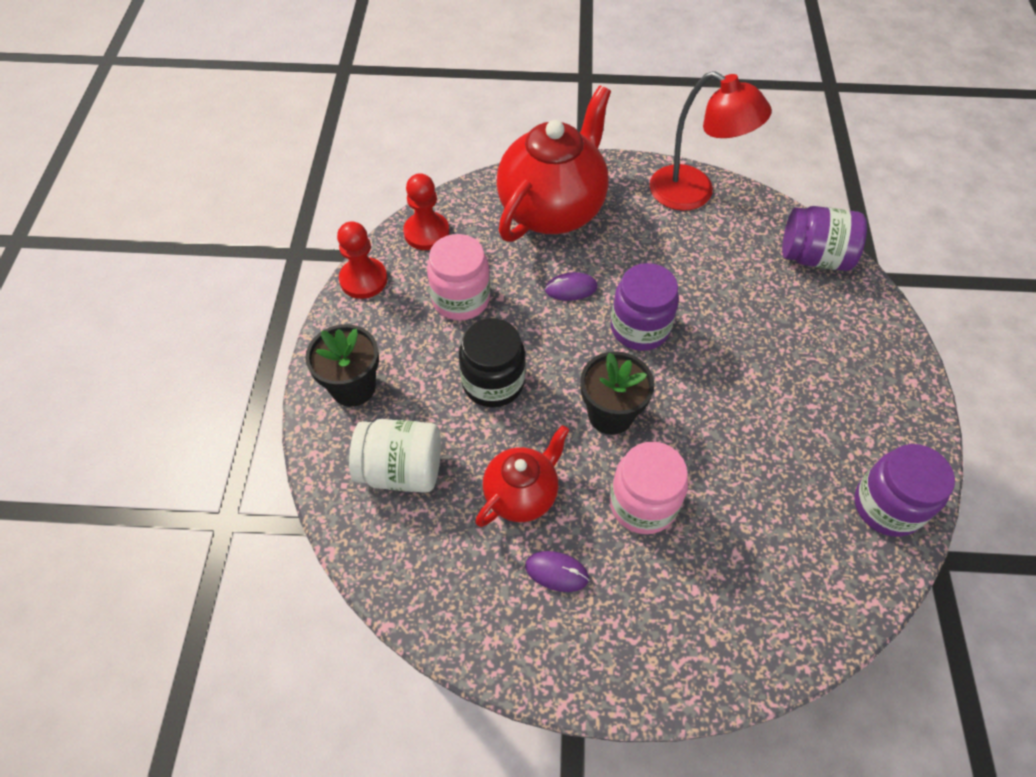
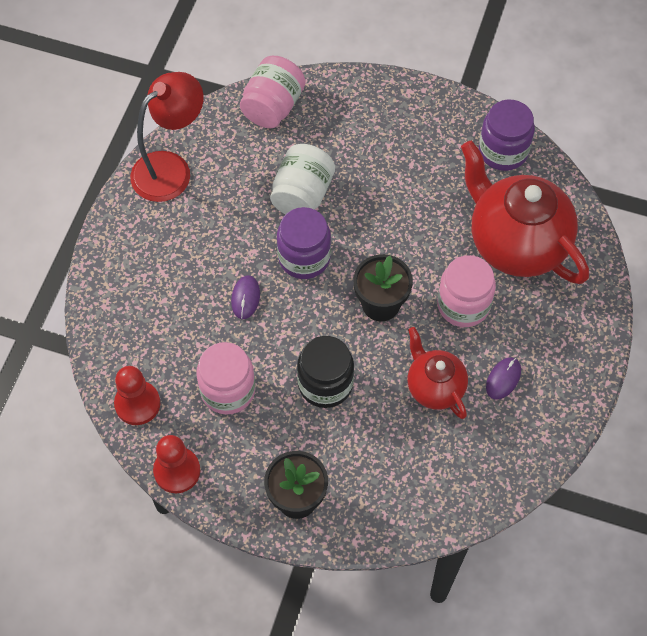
camera: 75 degrees left, 5 degrees up
white jar [349,419,441,493] -> white jar moved to [270,144,335,214]
red teapot [497,85,611,242] -> red teapot moved to [461,141,589,284]
purple jar [782,206,867,271] -> pink jar [240,56,306,128]

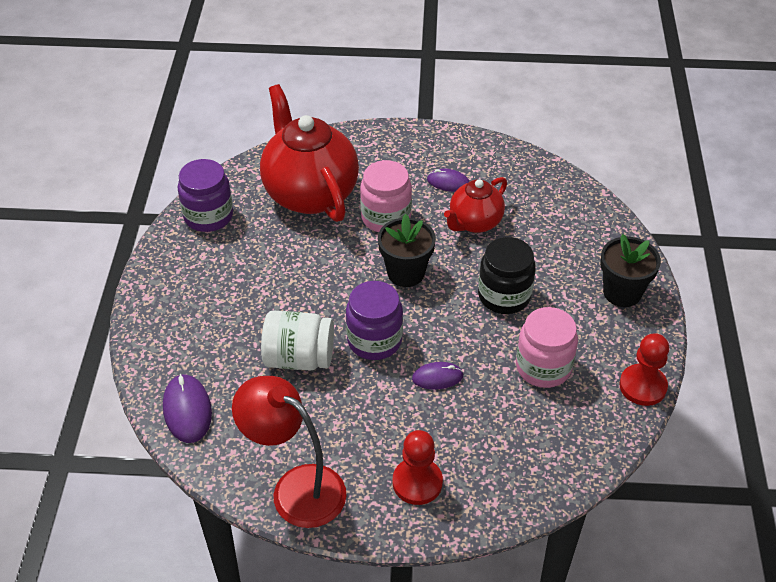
camera: 105 degrees left, 15 degrees down
red pawn [114,366,160,425] -> red pawn moved to [393,430,443,505]
pink jar [240,56,306,128] -> purple mouse [163,374,212,443]
red teapot [461,141,589,284] -> red teapot turned 120 degrees clockwise [260,84,359,222]

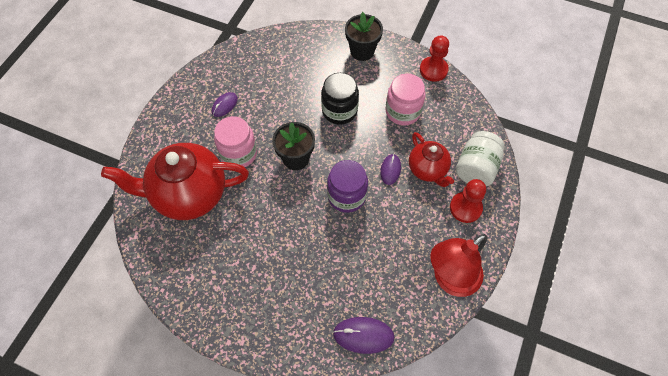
camera: 70 degrees left, 15 degrees up
purple jar [178,159,233,232] -> none
white jar [261,310,334,370] -> white jar moved to [456,131,505,186]
red teapot [444,177,507,233] -> red teapot moved to [409,132,454,187]

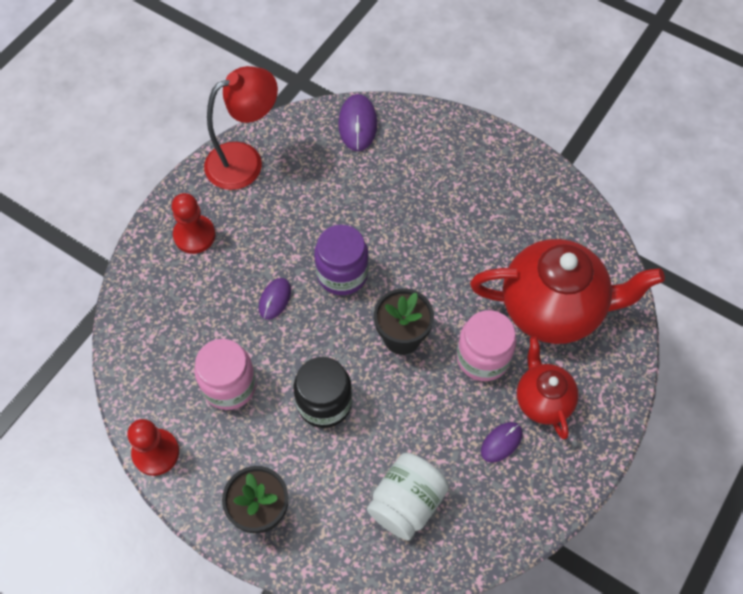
camera: 170 degrees left, 0 degrees up
purple mouse [333,317,395,354] -> purple mouse turned 75 degrees clockwise [338,94,377,151]
red teapot [409,132,454,187] -> red teapot moved to [517,336,579,439]
white jar [456,131,505,186] -> white jar moved to [367,453,449,541]

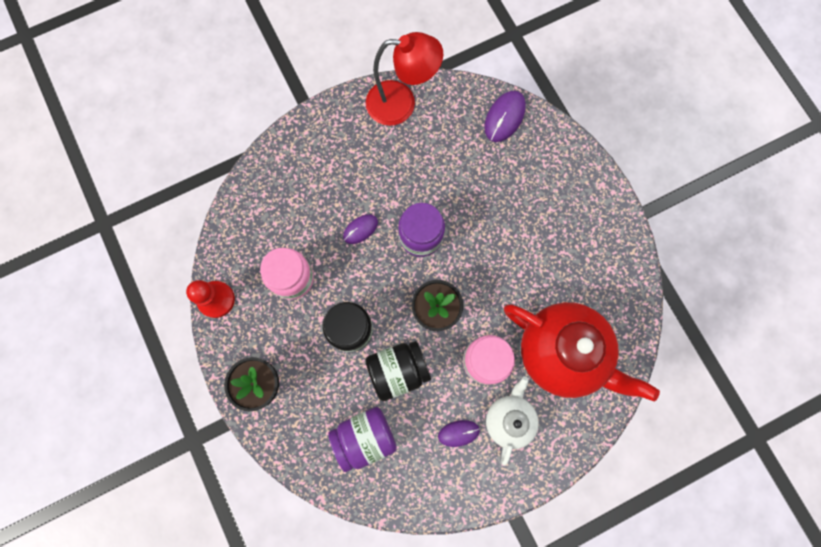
camera: 30 degrees right, 15 degrees up
red pawn [172,193,215,254] -> none
white jar [367,453,449,541] -> purple jar [328,407,397,472]
red teapot [517,336,579,439] -> white teapot [486,376,539,466]
none -> black jar [366,341,431,401]

